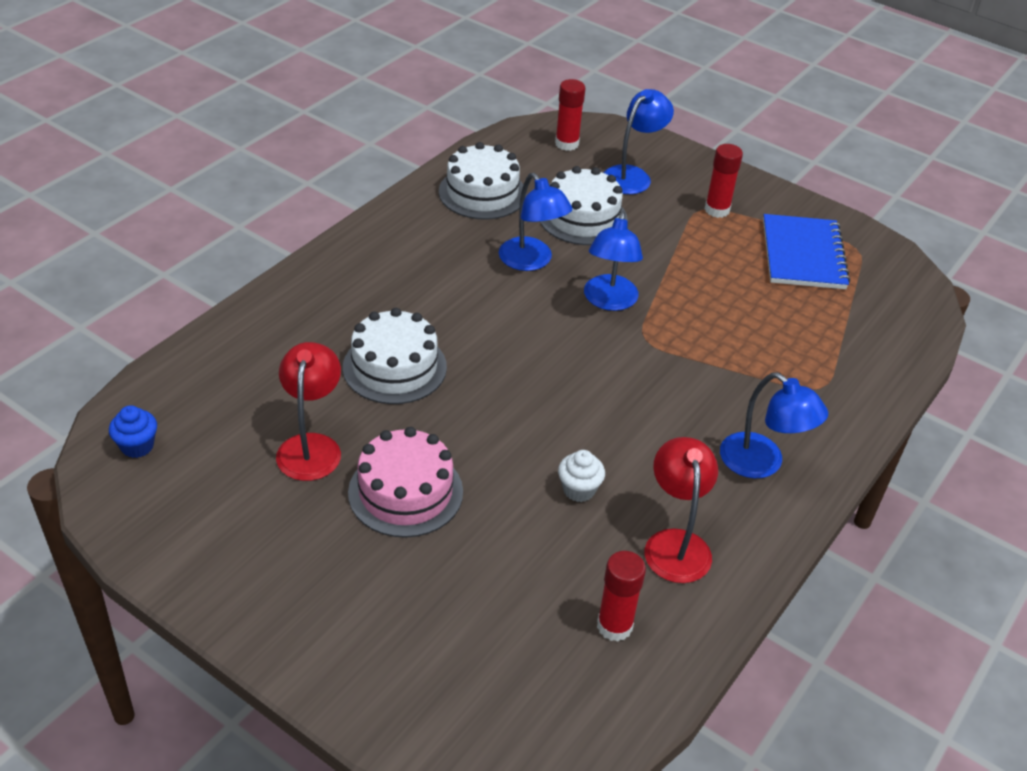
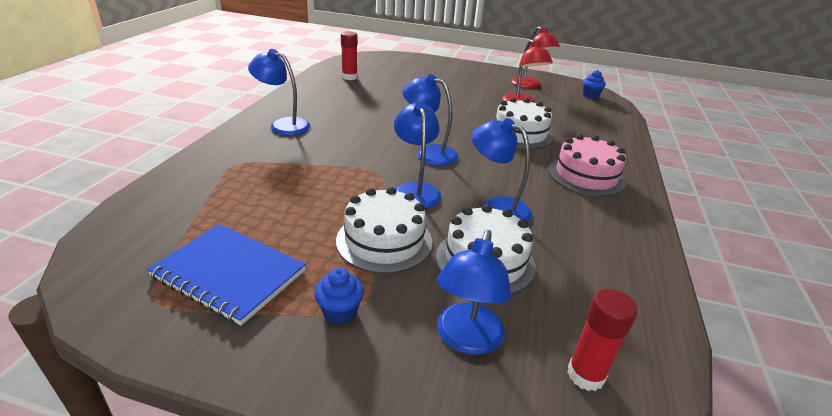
camera: 160 degrees right, 10 degrees down
pink cake [348,427,463,538] -> pink cake moved to [549,134,626,196]
white cake [439,142,526,220] -> white cake moved to [336,187,432,274]
white cupcake [558,450,605,502] -> none
red lamp [645,437,718,583] -> red lamp moved to [512,27,560,89]
red glue stick [705,144,743,218] -> blue cupcake [314,268,364,325]
blue notebook [763,214,850,289] -> blue notebook turned 45 degrees counterclockwise [147,224,306,325]
none -> blue lamp [402,74,458,166]

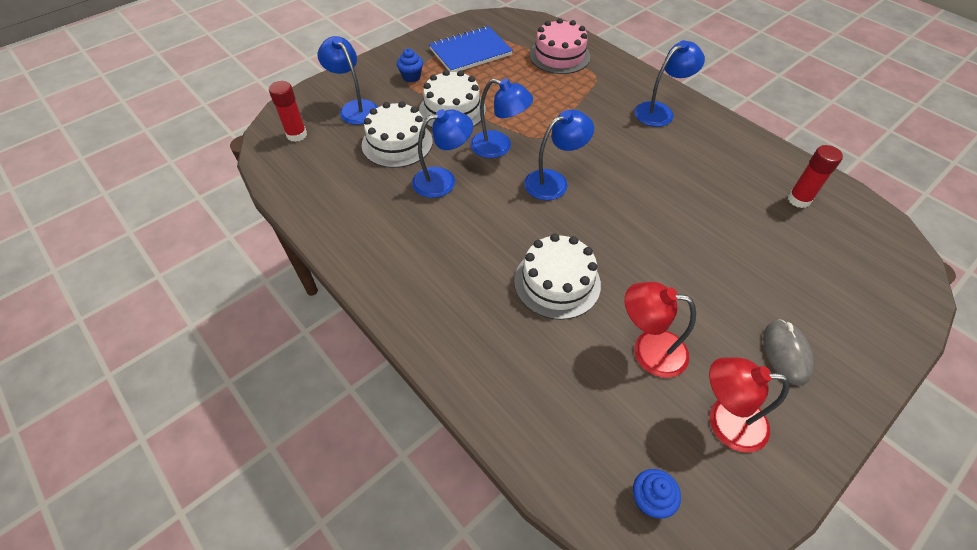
camera: 125 degrees right, 20 degrees up
pink cake [549,134,626,196] -> pink cake moved to [530,18,590,74]
none -> grey mouse [763,319,814,386]

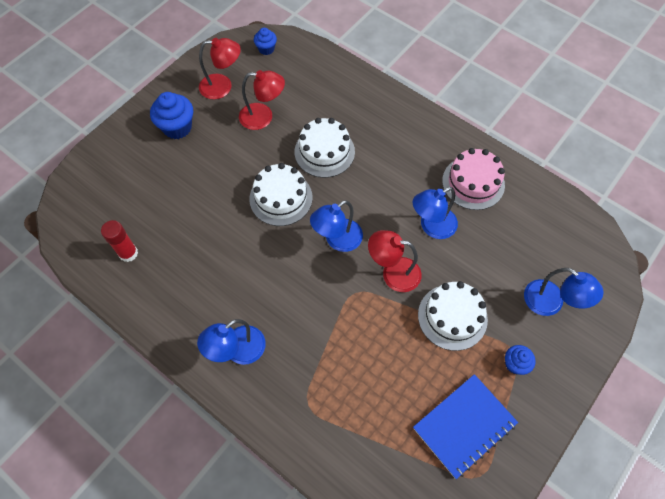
camera: 170 degrees right, 10 degrees up
red glue stick [269,81,307,142] -> none
white cake [362,101,433,168] -> white cake moved to [249,163,312,226]
blue lamp [470,79,533,158] -> red lamp [368,230,422,292]
pink cake [530,18,590,74] -> pink cake moved to [442,148,505,210]
grey mouse [763,319,814,386] -> blue cupcake [150,92,193,139]

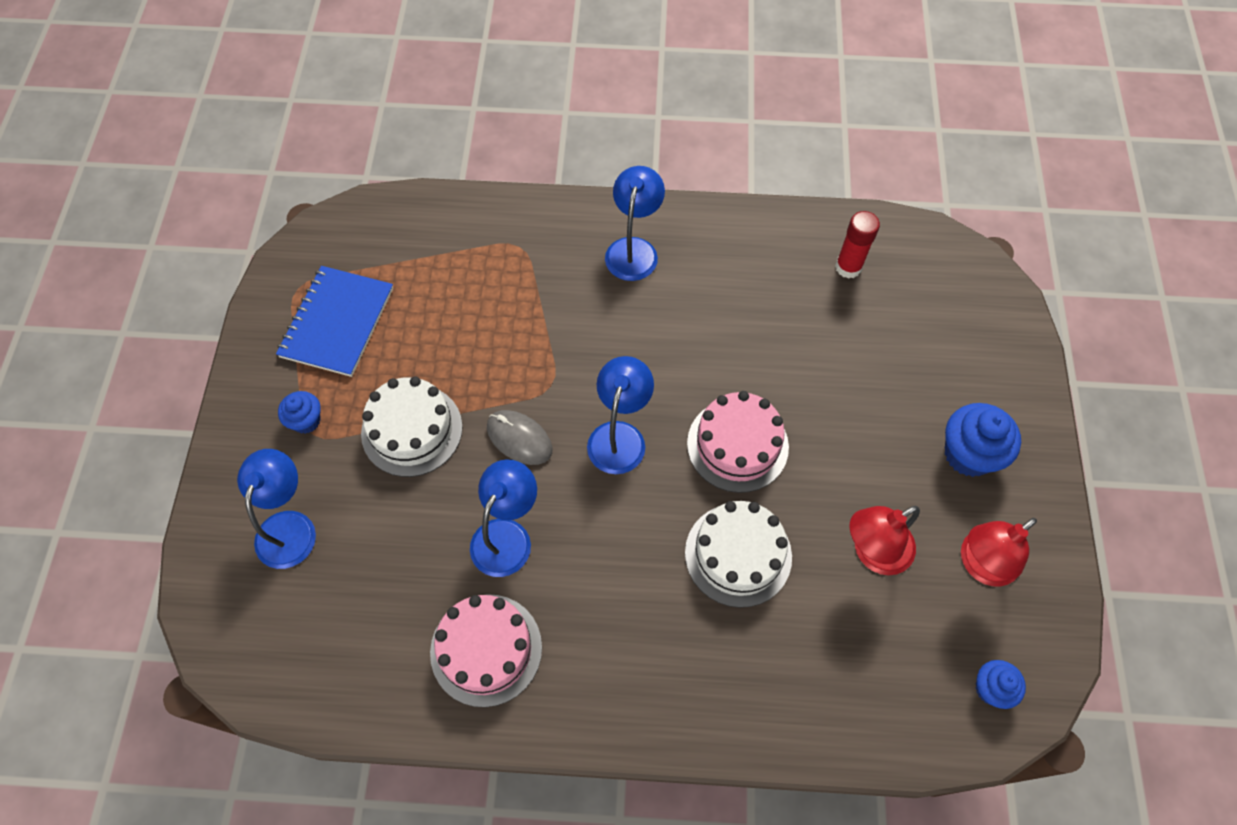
camera: 145 degrees right, 0 degrees up
white cake [249,163,312,226] -> pink cake [687,391,789,493]
red lamp [368,230,422,292] -> grey mouse [487,410,553,465]
blue lamp [524,268,604,316] -> blue lamp turned 90 degrees clockwise [237,449,316,569]

